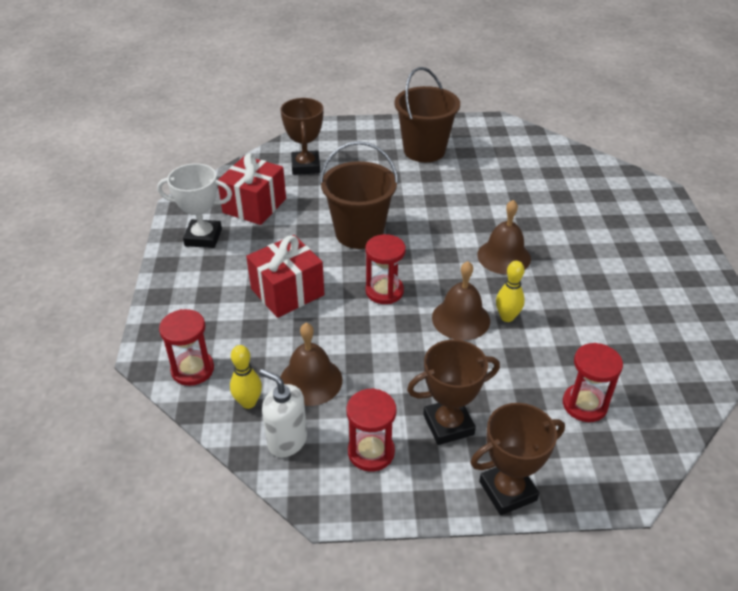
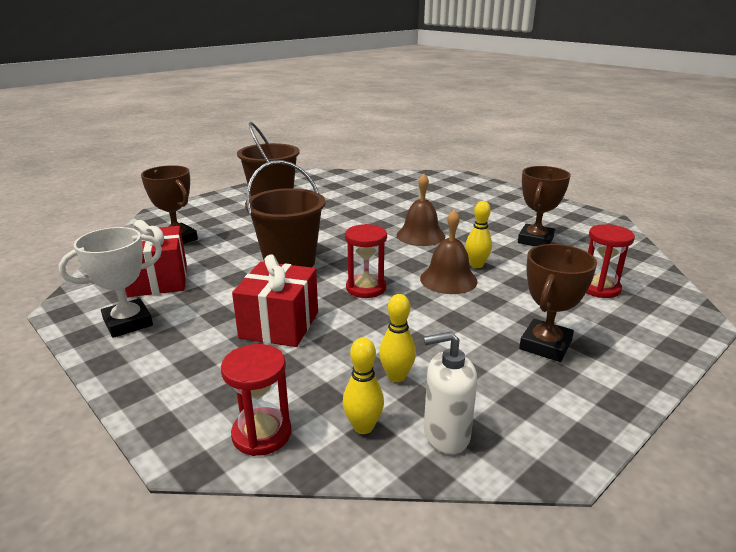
camera: 40 degrees left, 15 degrees down
brown bell [281,323,342,406] -> yellow bowling pin [379,294,416,382]
red hourglass [346,388,397,472] -> none
brown trophy [470,403,565,515] -> brown trophy moved to [518,166,571,246]

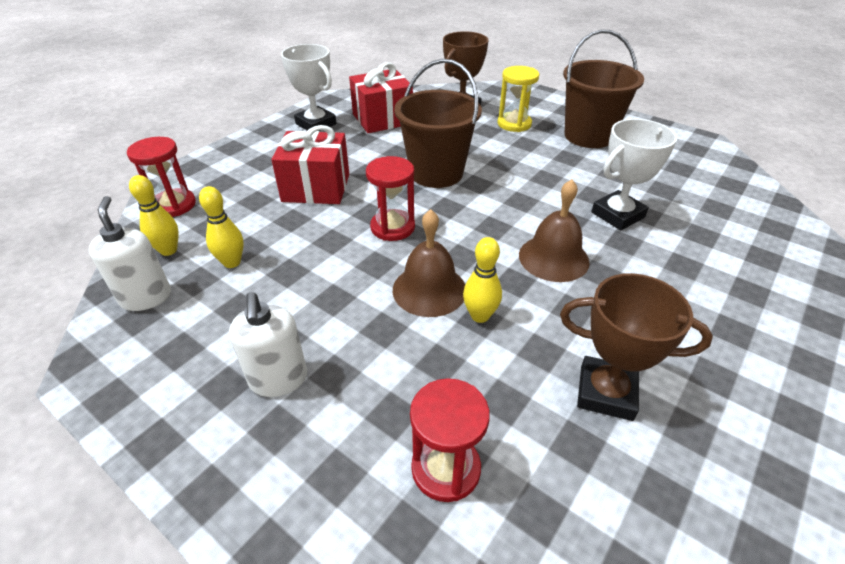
camera: 80 degrees right, 15 degrees up
brown trophy [519,244,597,362] -> white soap dispenser [229,292,307,397]
none -> yellow hourglass [498,66,539,132]
none -> white trophy [591,119,677,230]

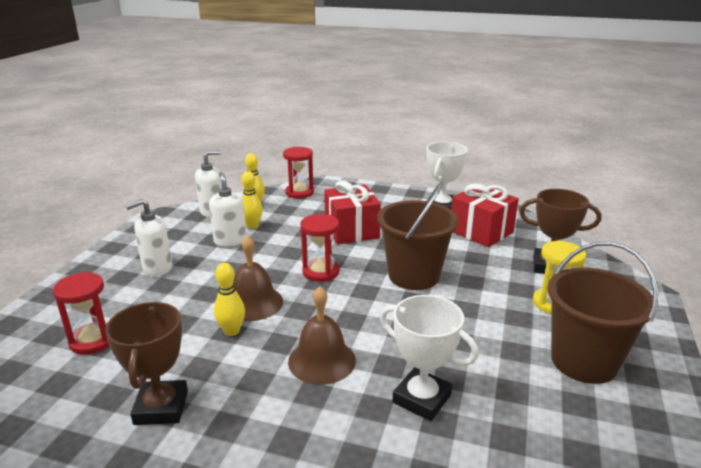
camera: 70 degrees right, 15 degrees down
none -> white soap dispenser [209,172,247,247]

